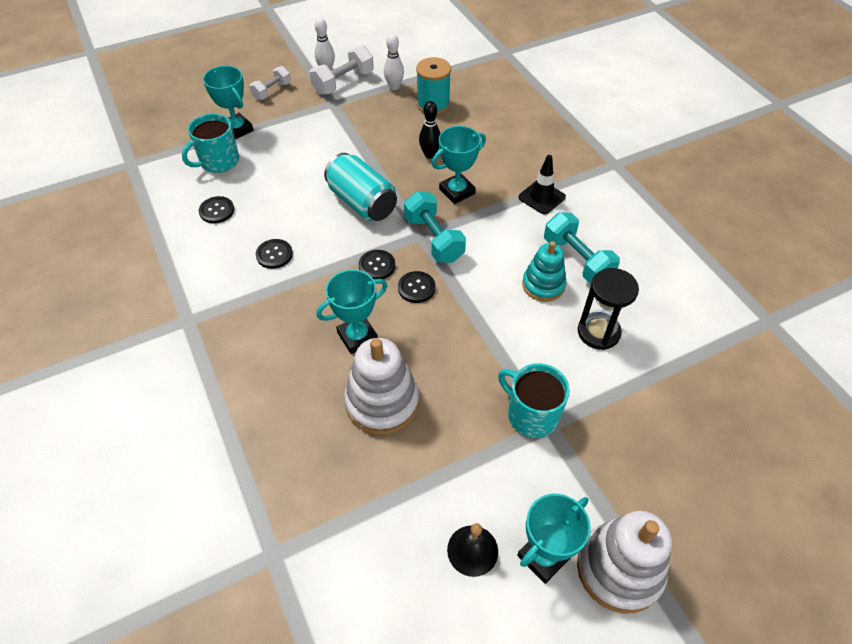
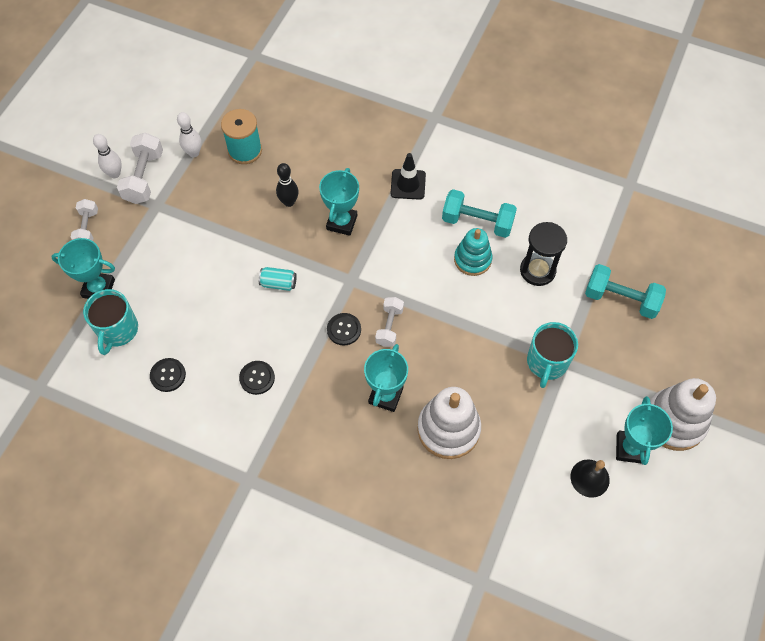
camera: 40 degrees left, 10 degrees up
turquoise can [324,153,397,221] -> turquoise can [259,267,297,291], size x0.50
black button [398,271,435,303] -> white dumbbell [375,297,404,347]
turquoise dumbbell [404,191,466,263] -> turquoise dumbbell moved to [585,264,666,319]
turquoise mug [498,363,570,438] -> turquoise mug turned 75 degrees counterclockwise [527,322,578,388]

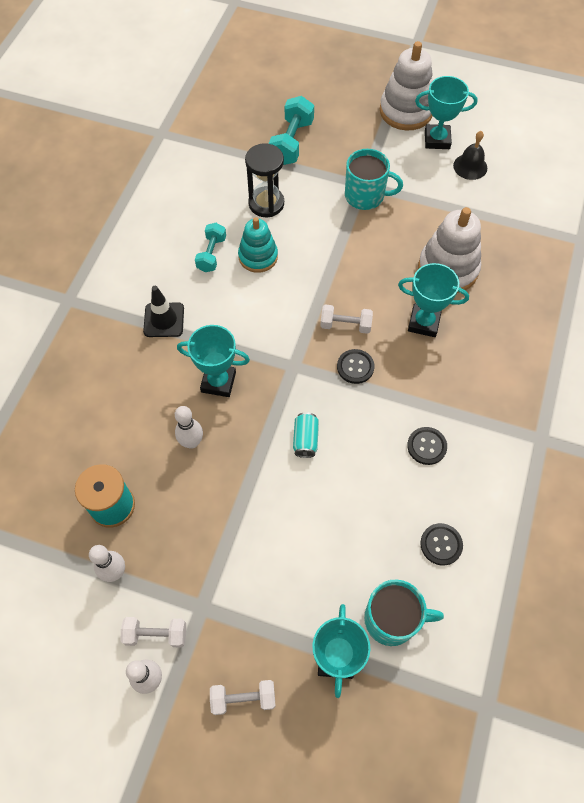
camera: 95 degrees left, 0 degrees up
white dumbbell [117,133,163,204] -> white dumbbell [121,617,186,648], size x0.65
black bowling pin [276,163,299,207] -> white bowling pin [175,406,203,449]
turquoise dumbbell [442,189,517,238] -> turquoise dumbbell [195,223,226,272], size x0.65

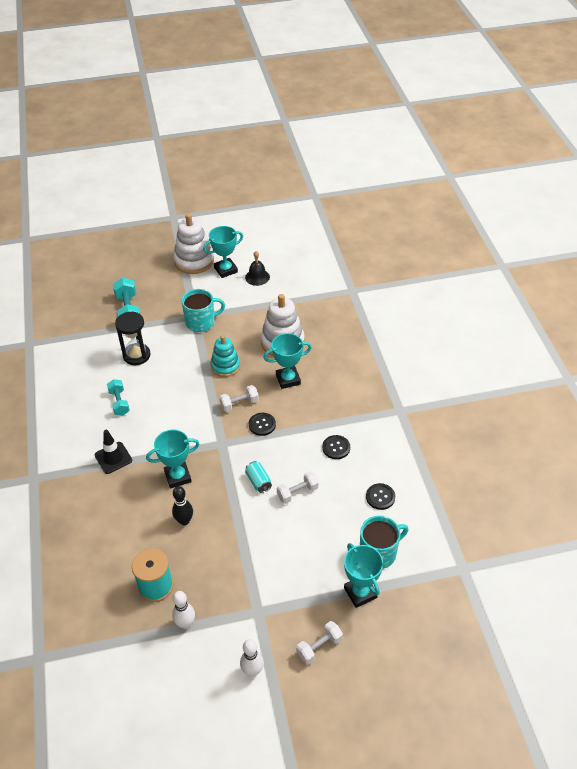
camera: 30 degrees left, 15 degrees down
white dumbbell [121,617,186,648] -> white dumbbell moved to [277,471,319,504]
white bowling pin [175,406,203,449] -> black bowling pin [172,486,193,525]
turquoise stacking toy [238,217,278,273] -> turquoise stacking toy moved to [211,335,240,377]

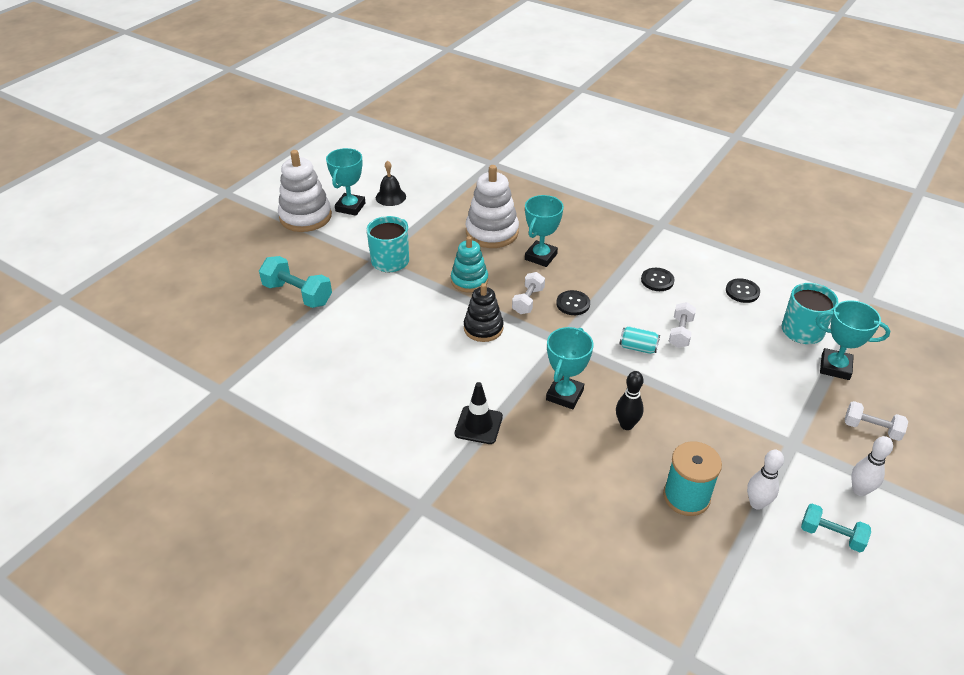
camera: 45 degrees left, 5 degrees down
turquoise dumbbell [107,379,130,415] -> turquoise dumbbell moved to [801,503,871,552]
black hourglass [115,311,150,365] -> none
white dumbbell [296,621,343,664] -> white dumbbell turned 75 degrees counterclockwise [845,401,908,441]
none -> black stacking toy [464,283,504,342]

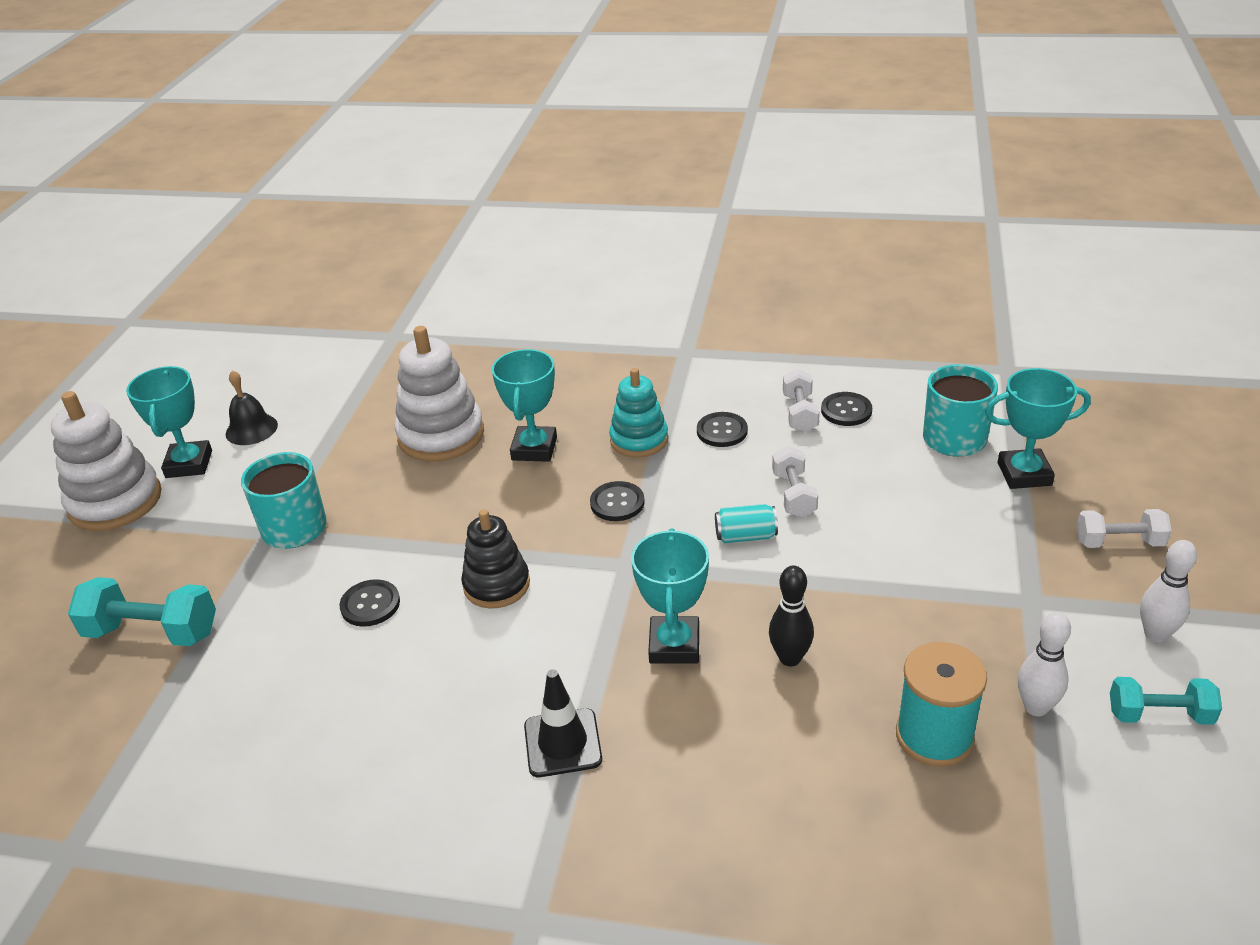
camera: 20 degrees left, 5 degrees down
turquoise stacking toy [451,236,488,293] -> turquoise stacking toy moved to [609,368,668,457]
white dumbbell [512,272,545,314] -> white dumbbell moved to [783,369,820,432]
none -> black button [339,579,400,627]

